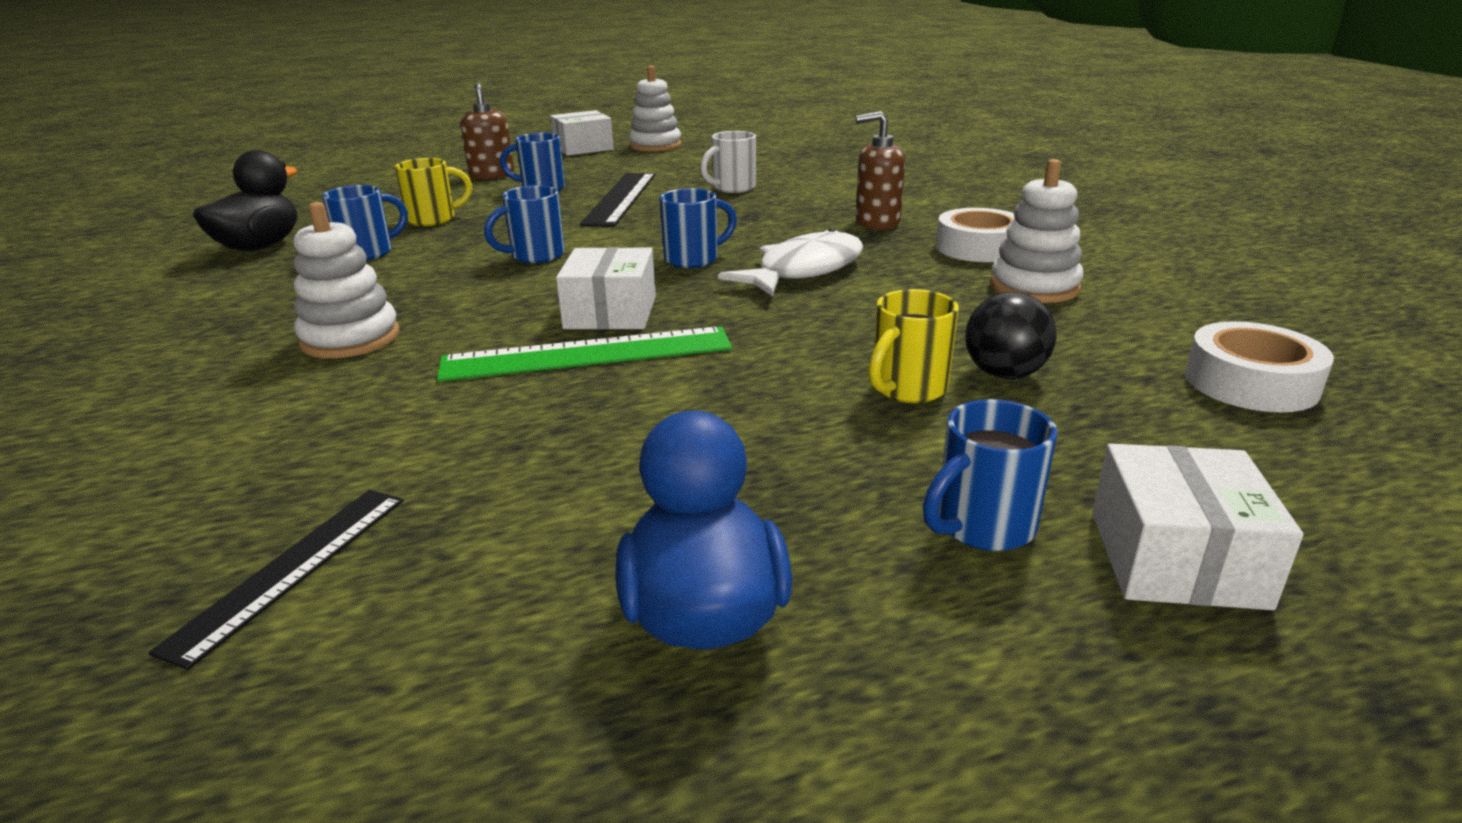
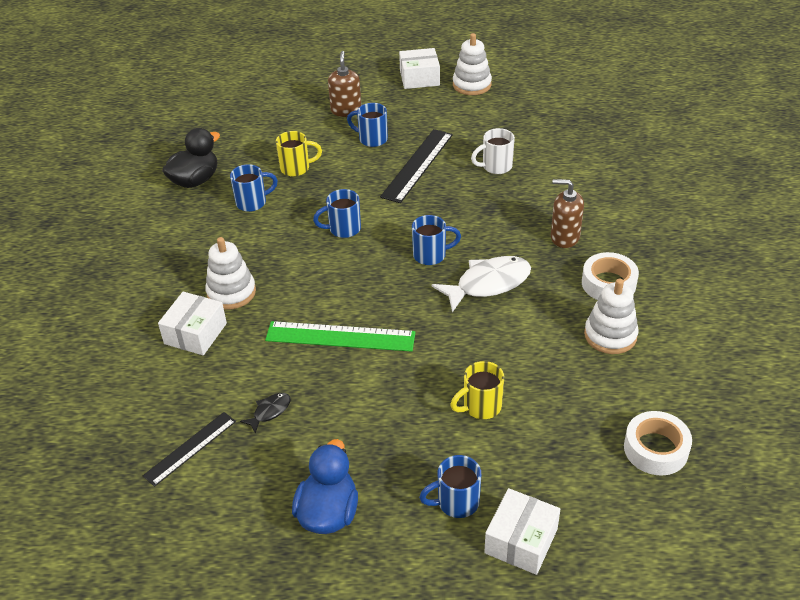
camera: 20 degrees right, 15 degrees up
white box [556,247,656,329] -> white box moved to [158,292,227,355]
black ball [965,292,1057,379] -> none
none -> black fish [240,393,291,434]

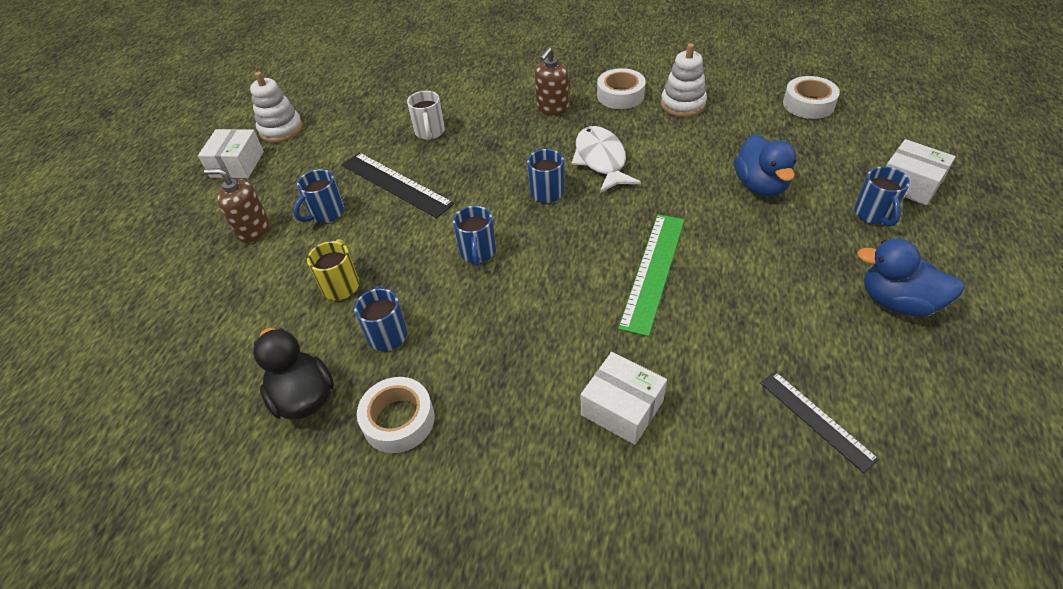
camera: 75 degrees left, 5 degrees up
white stacking toy [205,237,256,309] -> none
black fish [240,393,291,434] -> none
yellow mug [450,361,504,419] -> blue duck [734,134,797,197]
none -> white tape [357,377,435,453]

